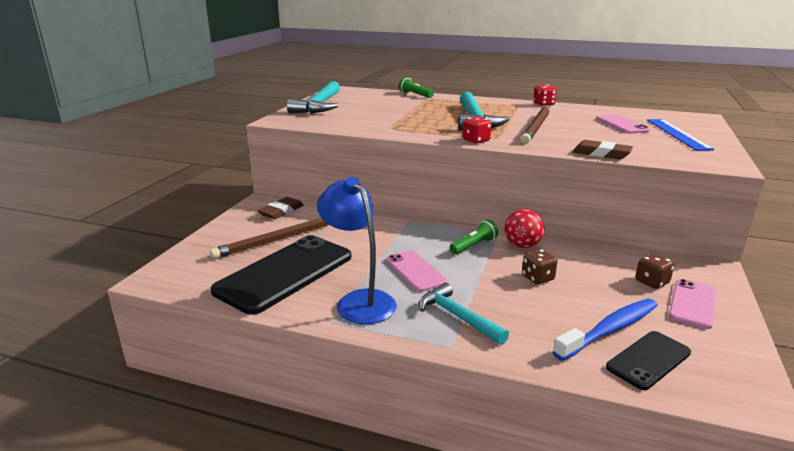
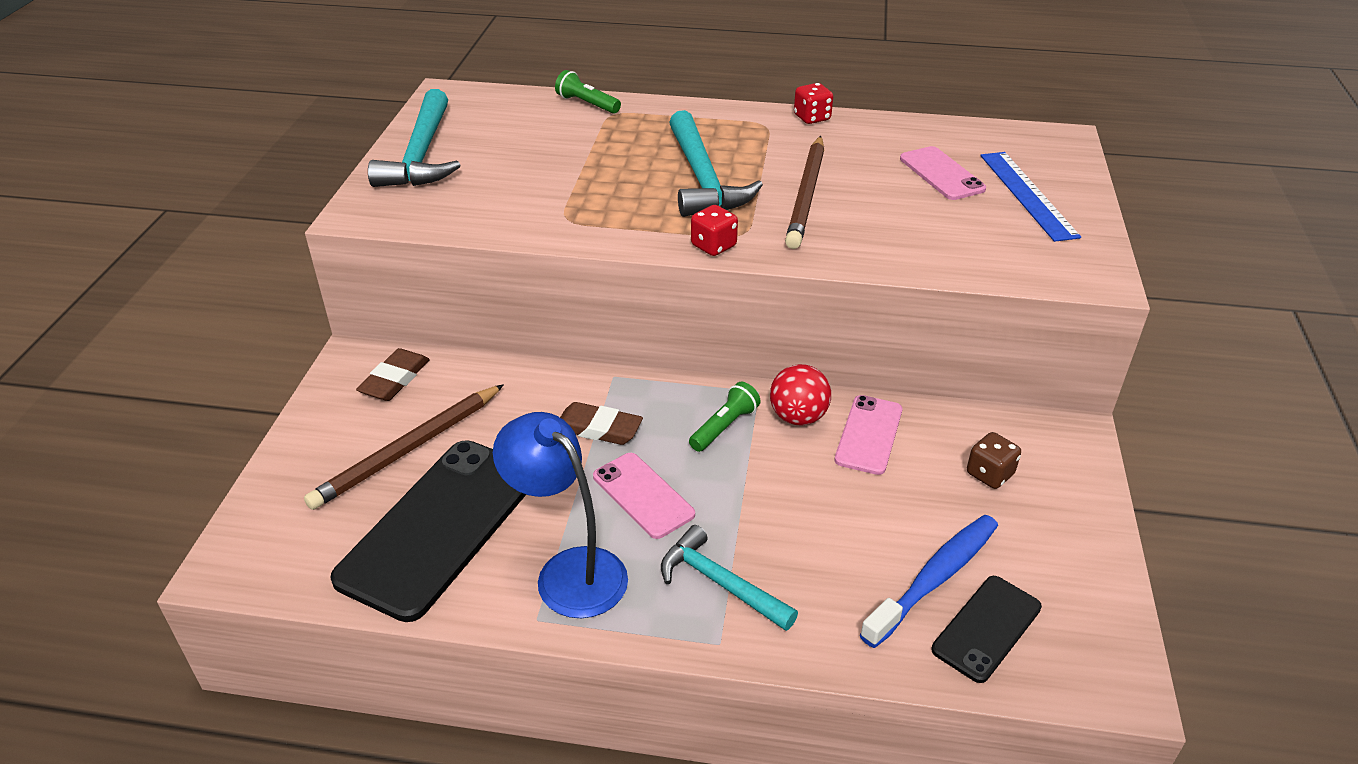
camera: 10 degrees left, 15 degrees up
brown dice [522,249,558,284] -> none
brown eraser [572,140,633,159] -> brown eraser moved to [560,402,643,445]
pink phone [669,279,716,329] -> pink phone moved to [834,395,903,475]

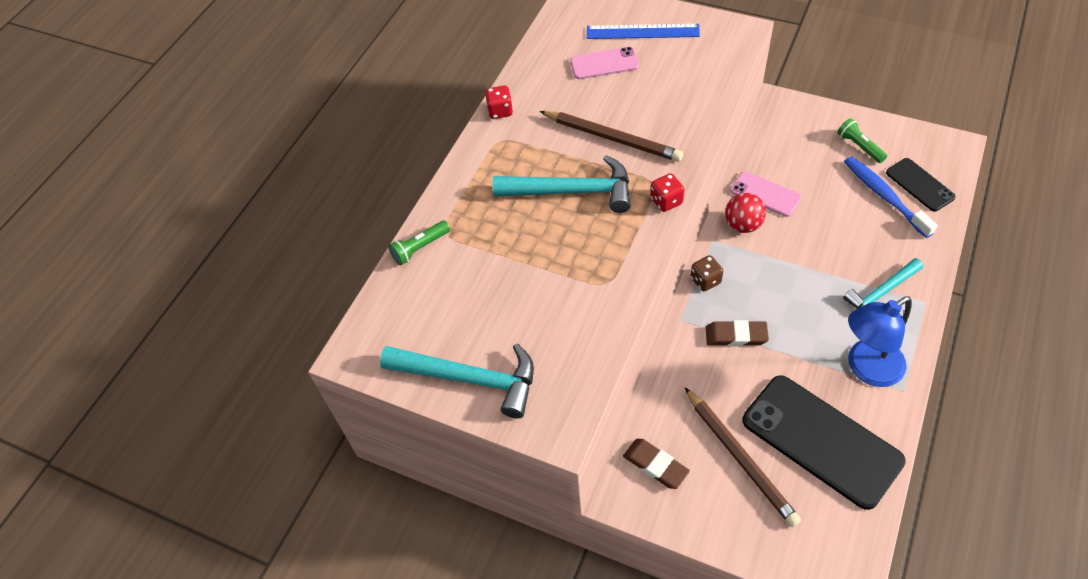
camera: 70 degrees left, 15 degrees up
brown eraser [560,402,643,445] -> brown eraser turned 60 degrees clockwise [706,320,769,346]
pink phone [593,453,695,539] -> none
green flashlight [689,382,761,452] -> green flashlight moved to [837,118,887,163]
brown dice [967,432,1021,489] -> brown dice moved to [691,255,723,291]

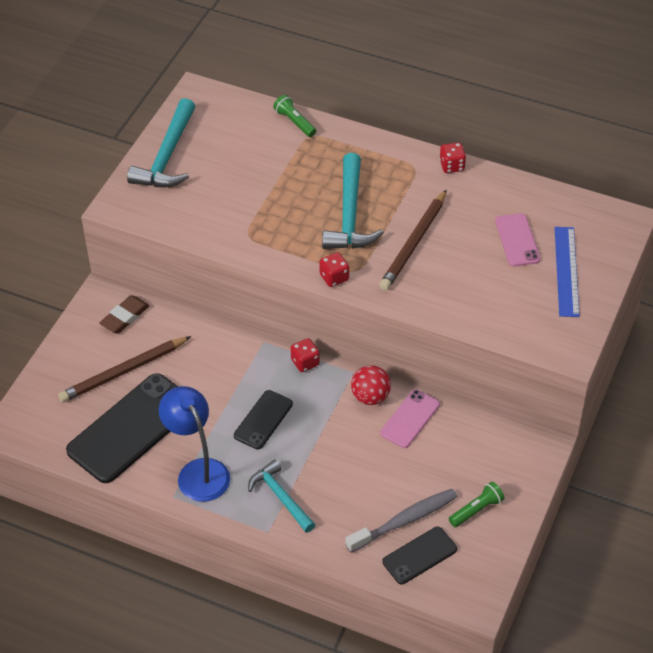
camera: 85 degrees right, 5 degrees down
brown dice [691,255,723,291] -> red dice [291,338,320,372]
brown eraser [706,320,769,346] -> none
blue toothbrush [844,156,938,238] -> grey toothbrush [345,489,457,553]
none -> black phone [234,390,293,450]

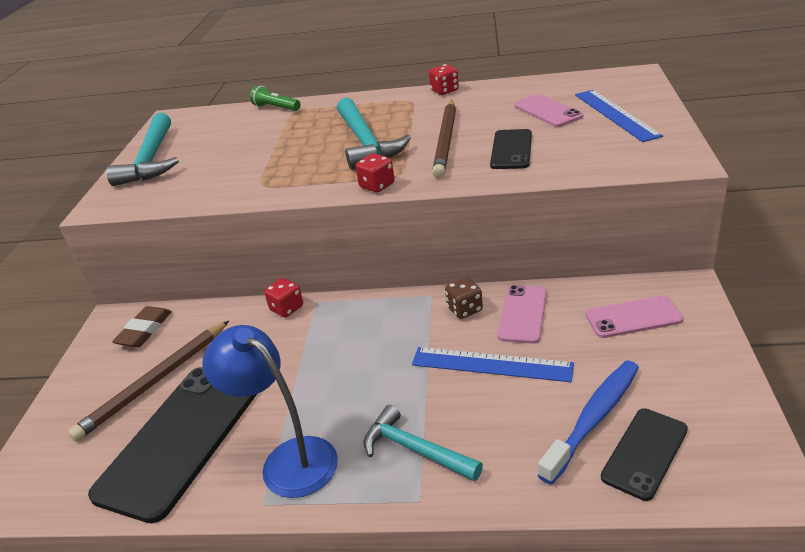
camera: 15 degrees left, 15 degrees down
black phone [234,390,293,450] -> black phone moved to [490,129,532,169]
red dice [291,338,320,372] -> red dice moved to [264,278,303,317]
grey toothbrush [345,489,457,553] -> blue toothbrush [538,361,639,485]
red ball [351,365,391,405] -> brown dice [445,277,483,319]
green flashlight [449,482,505,527] -> none
none -> blue ruler [412,347,574,382]
none -> pink phone [586,296,683,338]

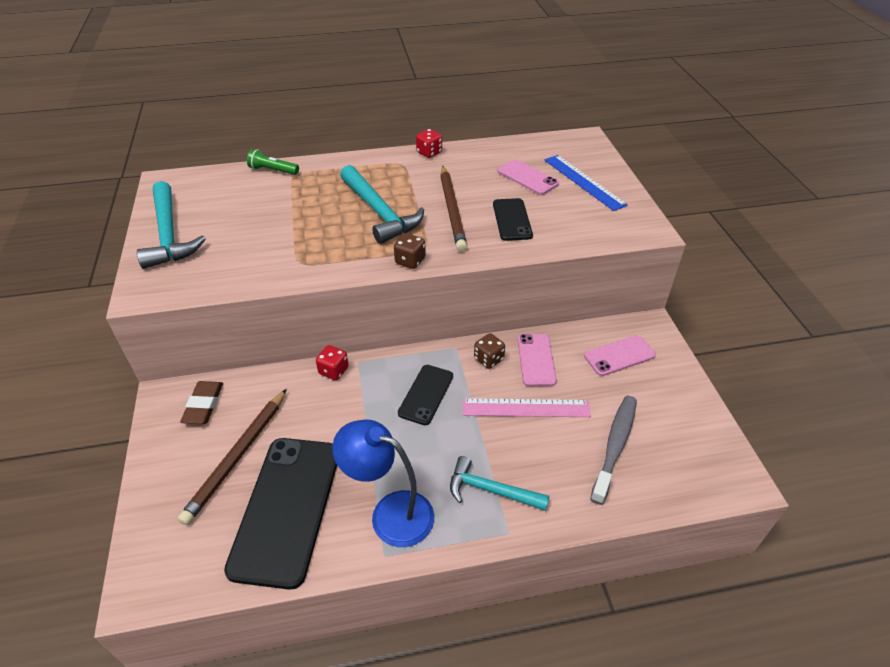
camera: 20 degrees left, 10 degrees up
red dice [355,153,395,193] -> brown dice [394,233,426,269]
blue ruler [412,347,574,382] -> pink ruler [463,398,591,417]
blue toothbrush [538,361,639,485] -> grey toothbrush [590,396,637,505]
black phone [601,408,688,501] -> black phone moved to [398,365,453,425]

